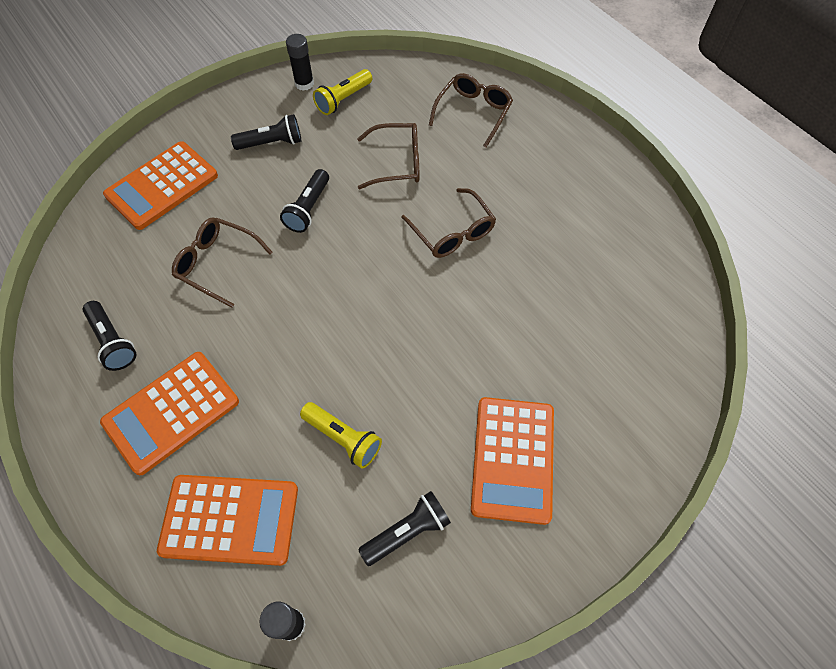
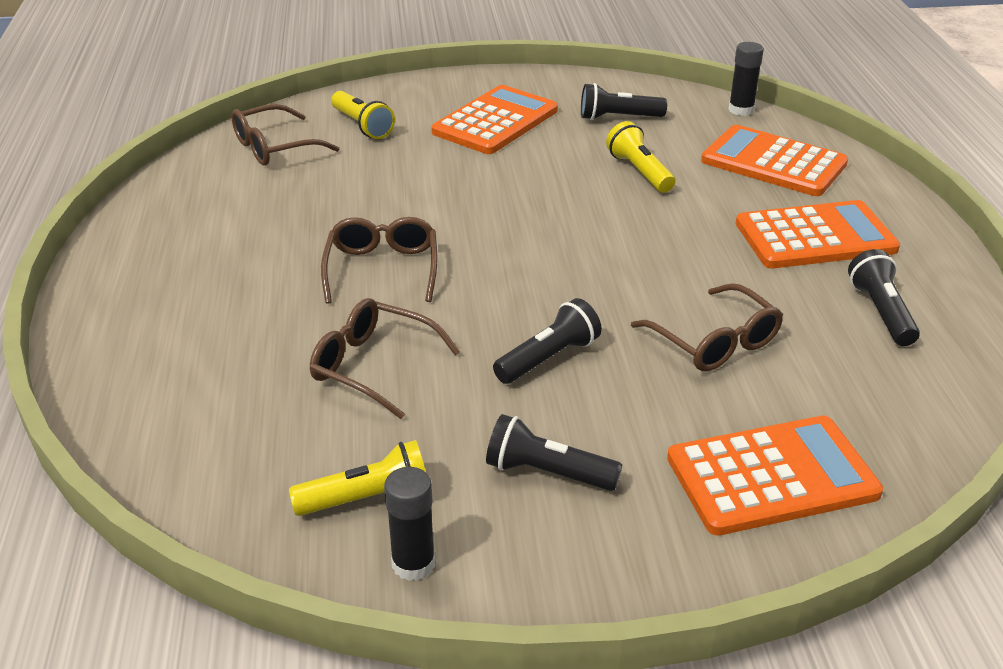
camera: 150 degrees left, 25 degrees down
brown glasses [429,73,513,148] -> brown glasses moved to [231,104,339,165]
none -> yellow flashlight [331,91,395,139]

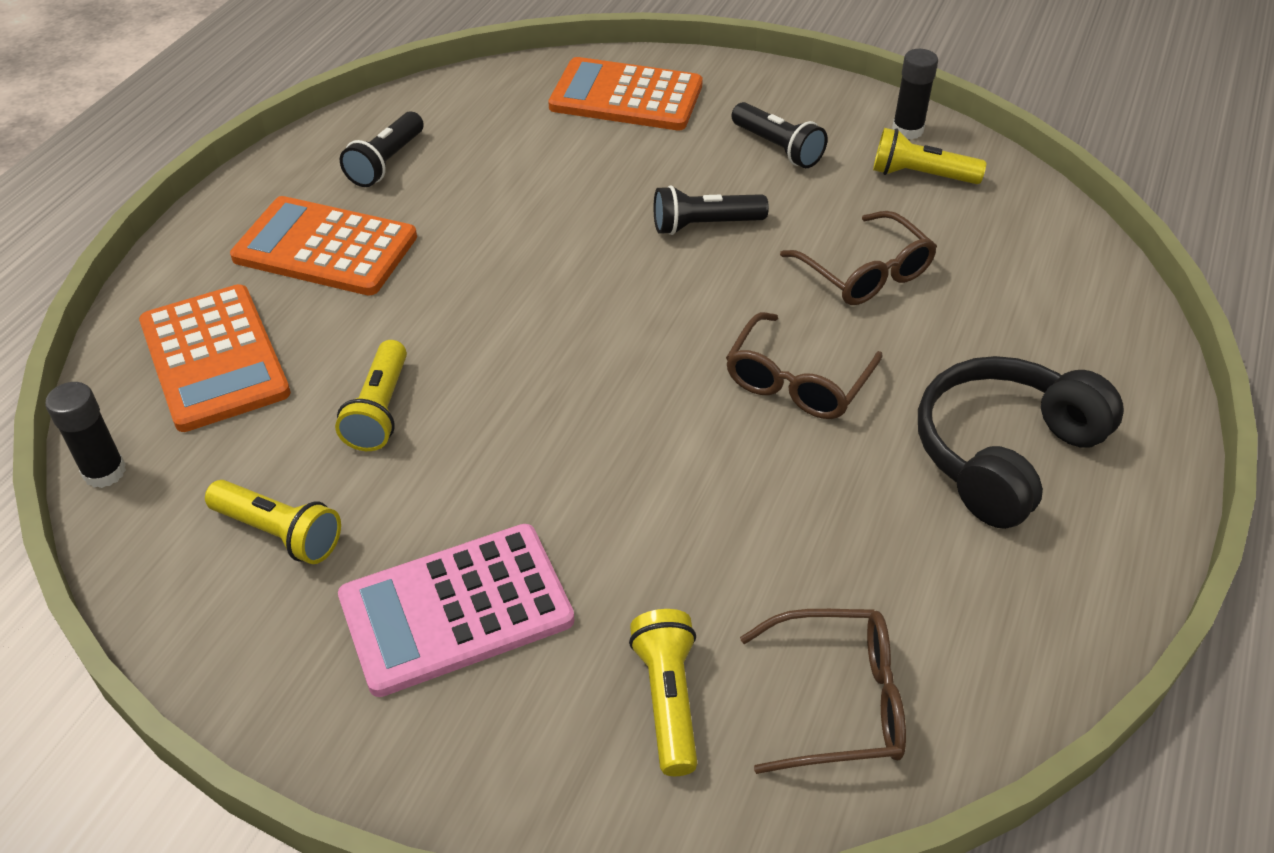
camera: 150 degrees left, 10 degrees up
orange calculator [431,85,558,154] -> pink calculator [338,524,574,697]
black flashlight [581,83,667,120] -> yellow flashlight [205,480,341,564]
brown glasses [631,283,783,371] -> none
none -> black headphones [918,356,1124,529]

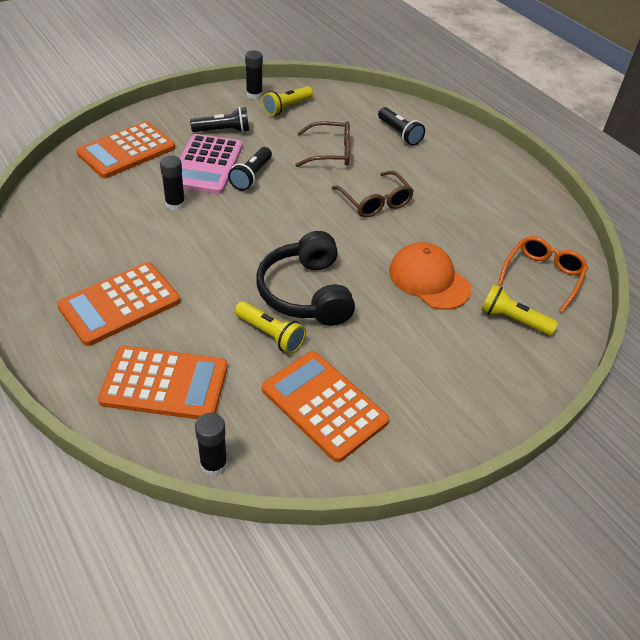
camera: 60 degrees left, 0 degrees up
yellow flashlight [205,480,341,564] -> orange calculator [262,351,389,462]
pink calculator [338,524,574,697] -> pink calculator moved to [180,134,243,194]
black flashlight [340,112,424,187] -> black flashlight moved to [378,107,425,146]
brown glasses [740,609,906,774] -> orange glasses [498,236,588,313]
black headphones [918,356,1124,529] -> black headphones moved to [256,231,355,326]
none -> black glue stick [160,155,185,211]
none -> orange cap [389,242,471,310]

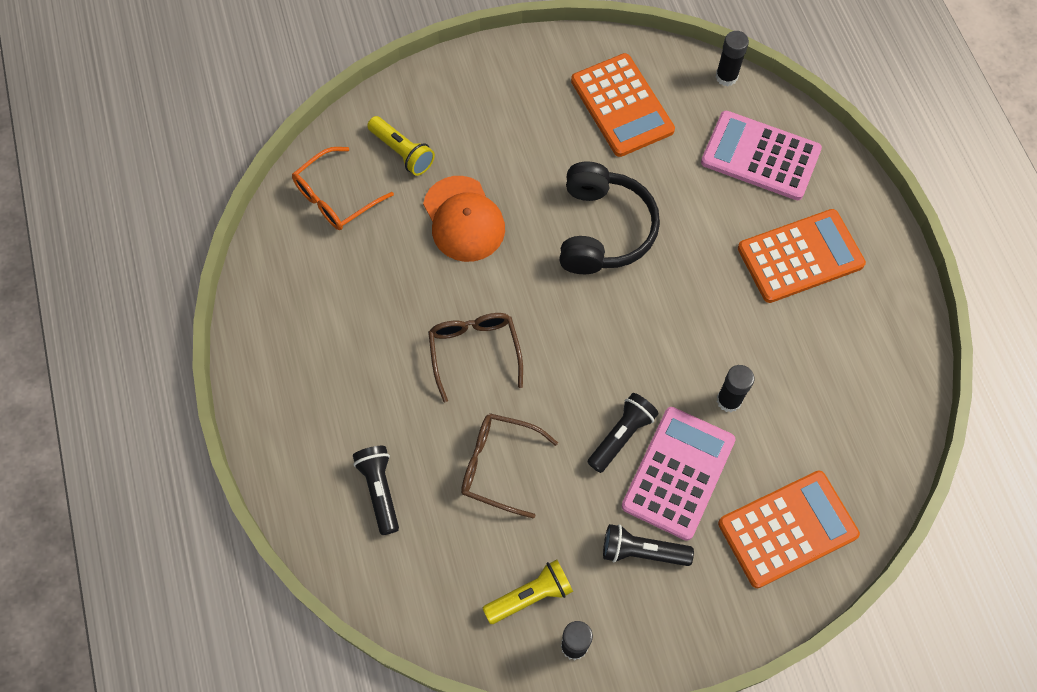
camera: 160 degrees left, 20 degrees up
orange calculator [98,346,228,419] -> pink calculator [701,111,822,200]
yellow flashlight [235,301,306,354] -> none

